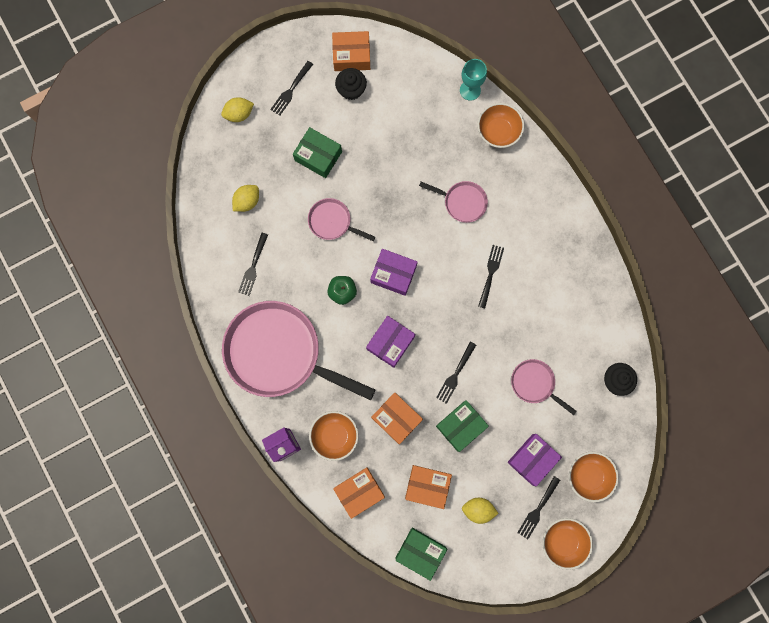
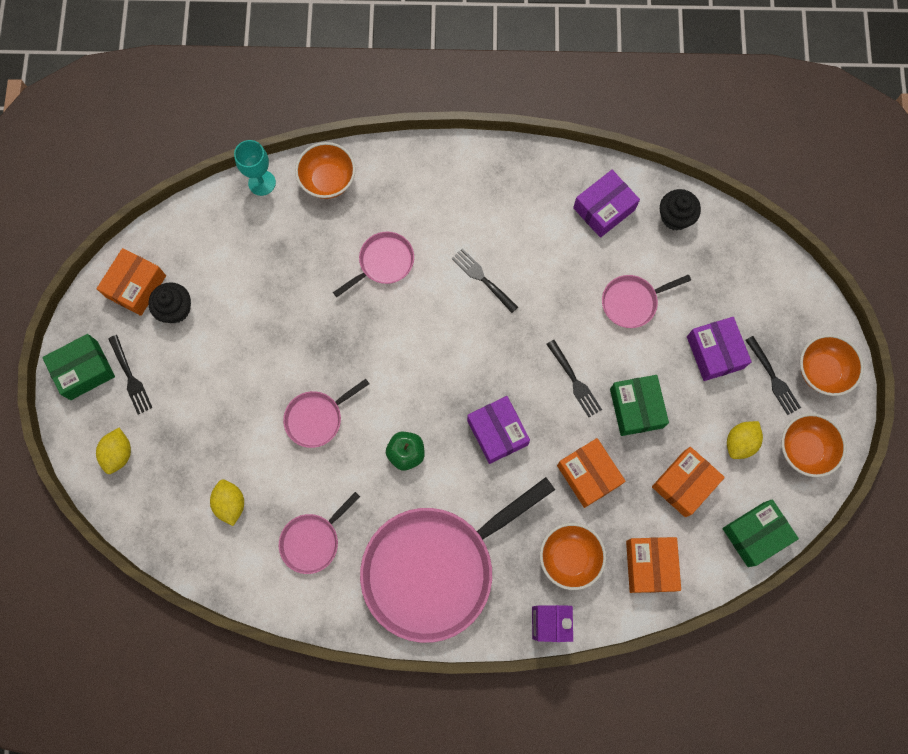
camera: 60 degrees left, 5 degrees down
black fork [238,233,268,296] -> pink pan [279,492,360,574]
green box [293,127,342,178] -> green box moved to [42,334,115,400]
purple box [370,249,417,296] -> purple box moved to [573,170,640,238]
orange box [371,393,423,444] -> orange box turned 75 degrees clockwise [557,438,625,508]
orange bowl [569,452,619,502] -> orange bowl moved to [781,413,846,477]

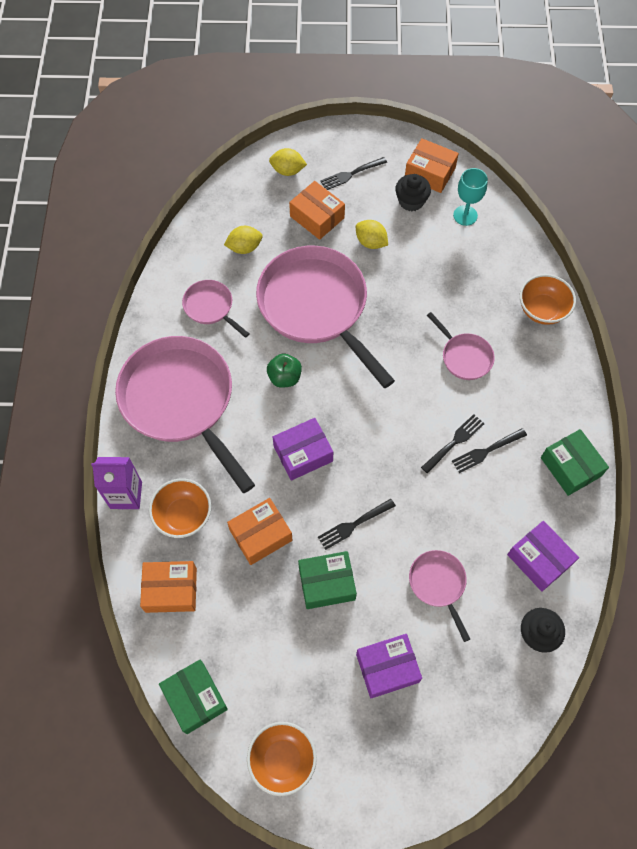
camera: 90 degrees right, 10 degrees down
green box [42,334,115,400] -> green box moved to [541,429,609,496]
turquoise goblet [234,140,276,196] -> turquoise goblet moved to [453,168,488,226]
pink pan [283,379,369,448] -> pink pan [256,246,395,388], size x2.19
orange box [652,447,725,517] -> orange box moved to [289,181,345,240]
yellow lemon [727,421,763,459] -> yellow lemon moved to [356,220,388,249]
black fork [745,336,801,415] -> black fork moved to [452,428,527,473]
orange bowl [800,335,864,396] -> none

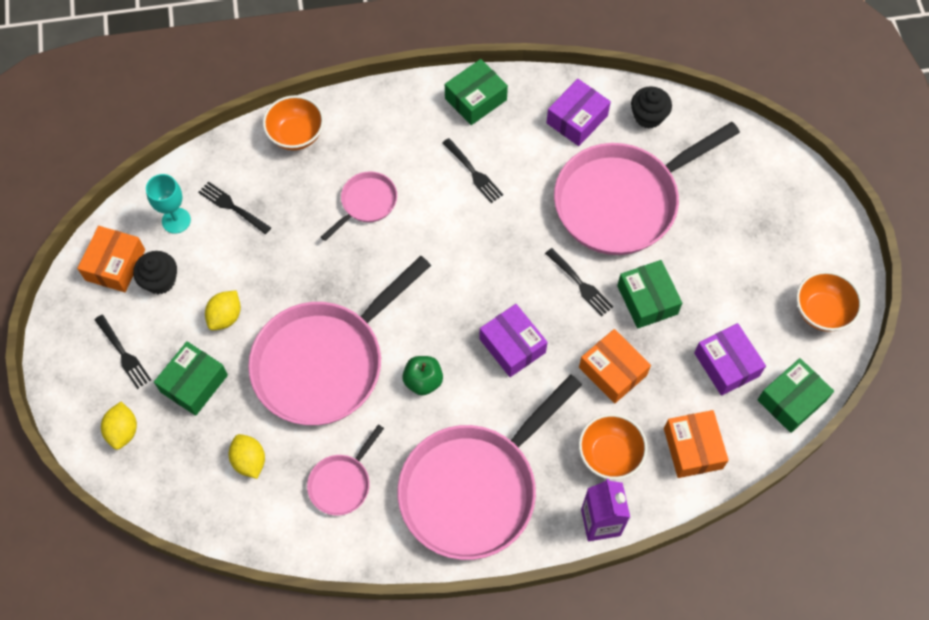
camera: 100 degrees left, 0 degrees up
orange box [289,181,345,240] -> green box [154,342,228,416]
purple box [356,634,422,698] -> purple box moved to [694,323,766,396]
pink pan [409,550,470,642] -> pink pan [554,122,740,255], size x2.19
black fork [421,414,485,474] -> black fork moved to [198,181,271,234]

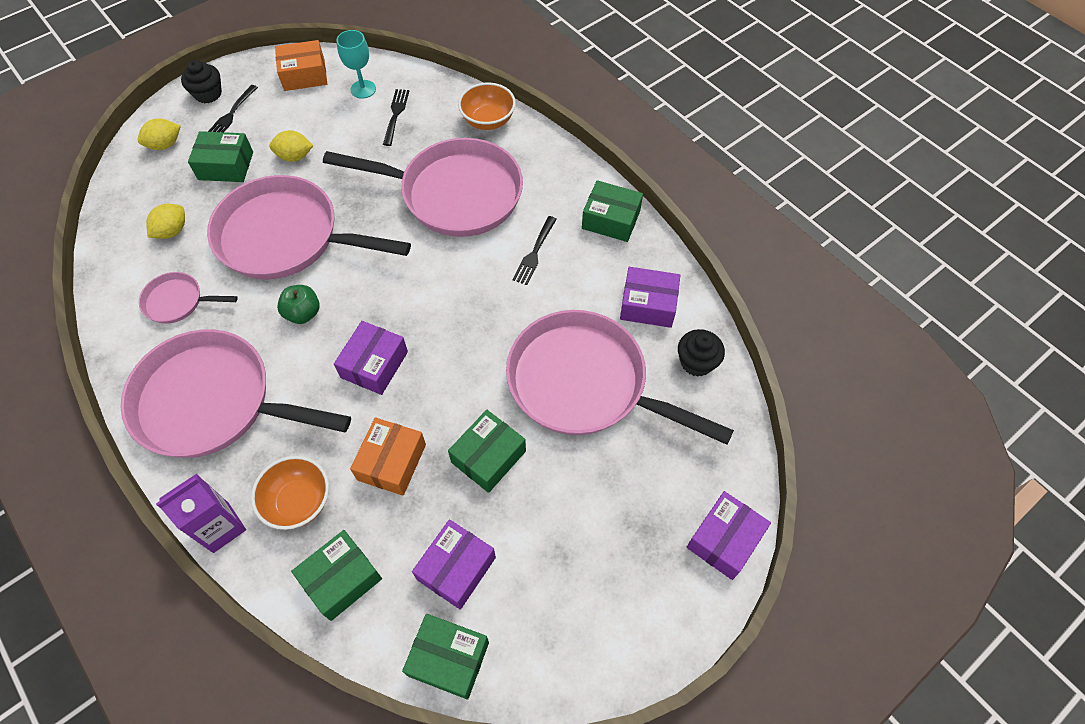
camera: 60 degrees right, 5 degrees down
black cupcake [133,251,177,294] -> black cupcake moved to [181,60,222,103]
pink pan [321,171,397,241] -> pink pan [323,138,523,237], size x2.19
black fork [545,248,614,316] -> none
orange box [664,410,729,478] -> green box [291,530,382,621]
orange bowl [796,271,862,332] -> none
none -> purple box [687,491,771,580]

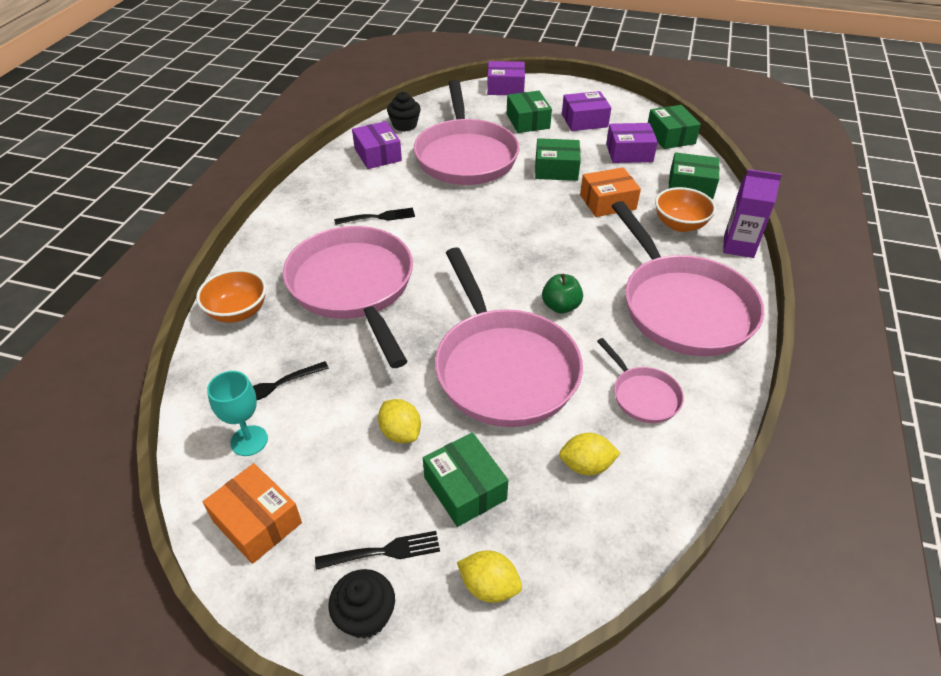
camera: 125 degrees left, 15 degrees down
purple box [334,321,408,395] -> purple box moved to [562,91,611,131]
green box [582,180,643,242] -> green box moved to [507,91,552,133]

